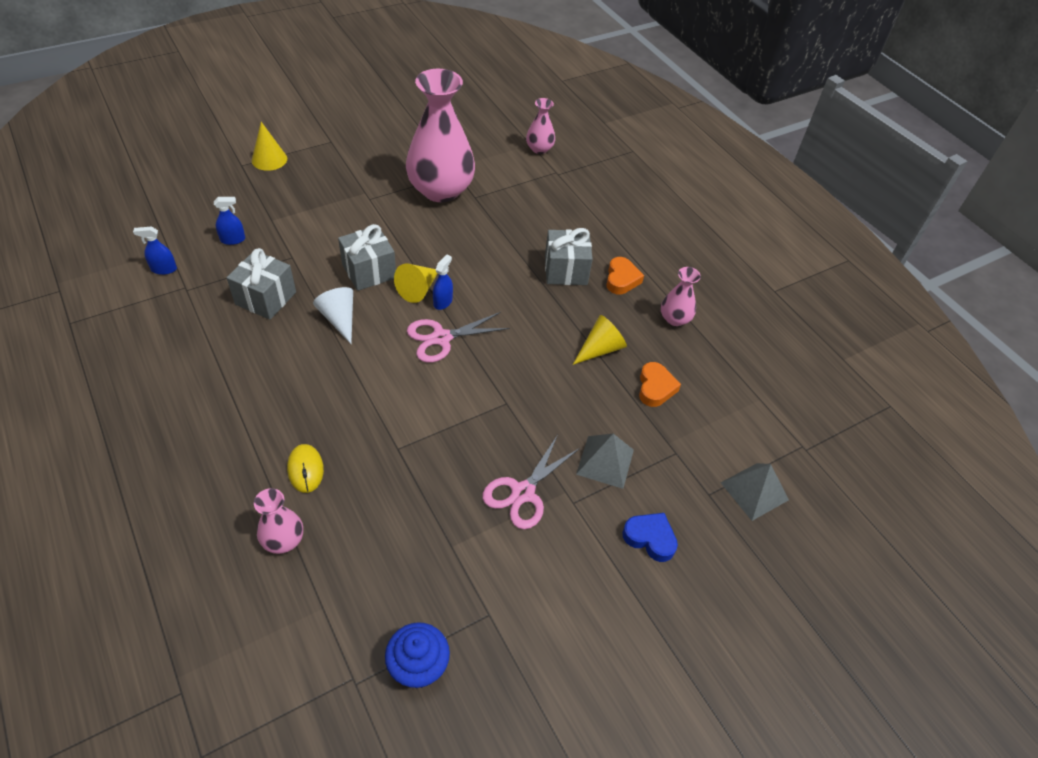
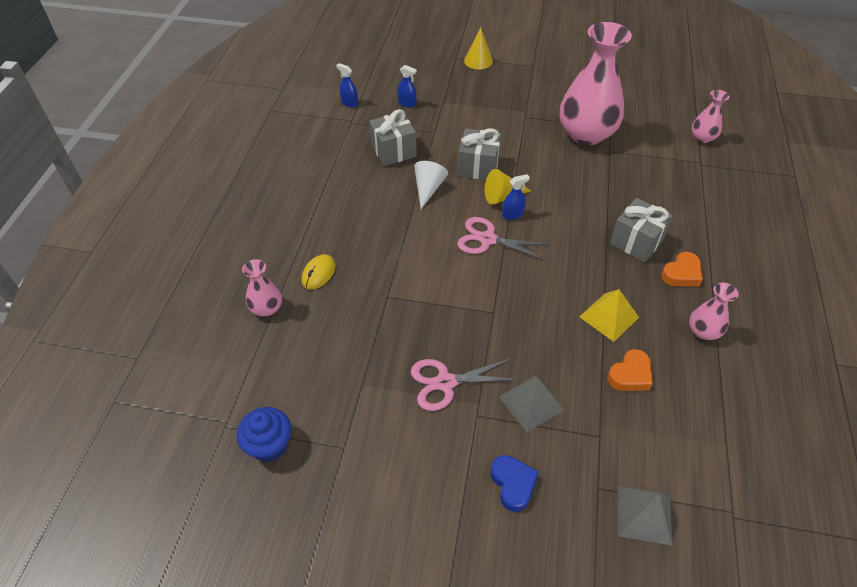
camera: 45 degrees right, 0 degrees up
yellow cone [573,315,627,365] -> yellow pyramid [579,289,639,342]

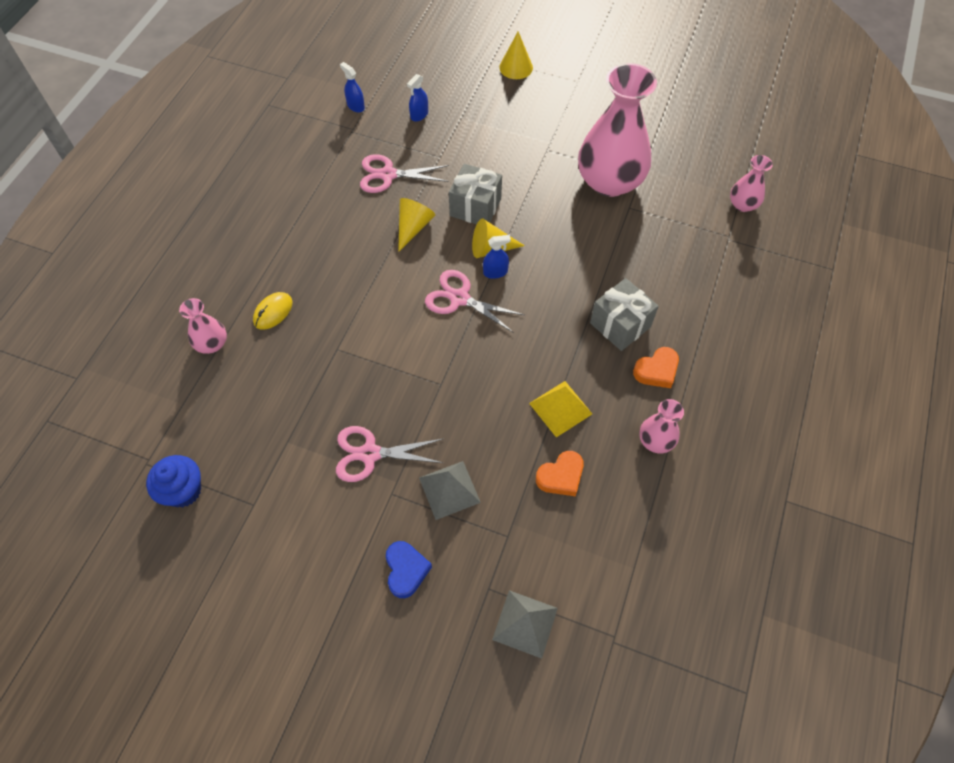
camera: 10 degrees right, 10 degrees up
grey gift [369,109,417,166] -> pink scissors [360,154,449,193]
blue spray bottle [397,65,417,108] -> blue spray bottle turned 90 degrees clockwise [407,74,428,122]
white cone [414,161,448,209] -> yellow cone [398,198,435,252]

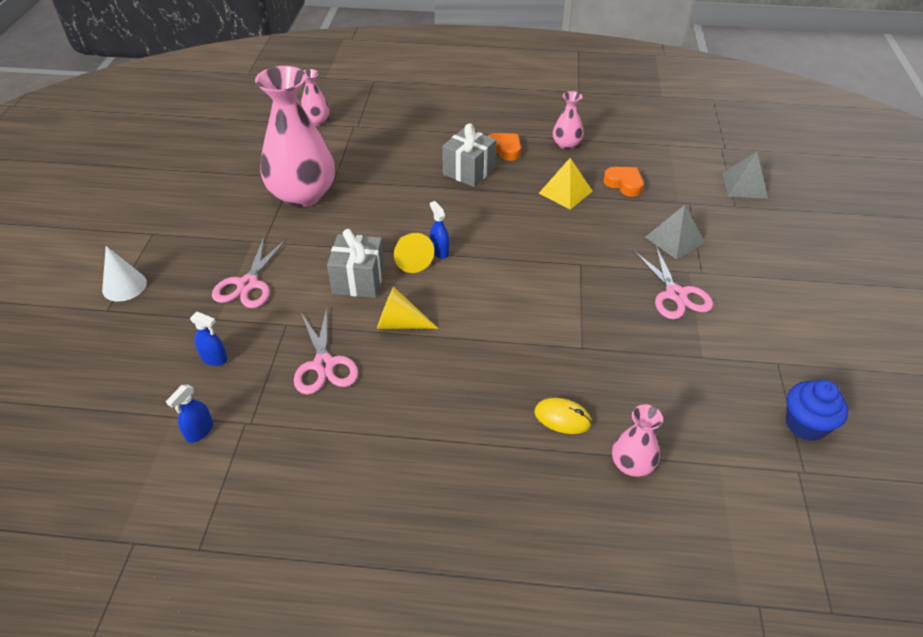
camera: 105 degrees left, 15 degrees down
blue heart [386,541,432,598] -> none
pink scissors [425,270,524,333] -> pink scissors moved to [212,237,286,308]
yellow cone [499,32,533,79] -> white cone [102,246,147,302]

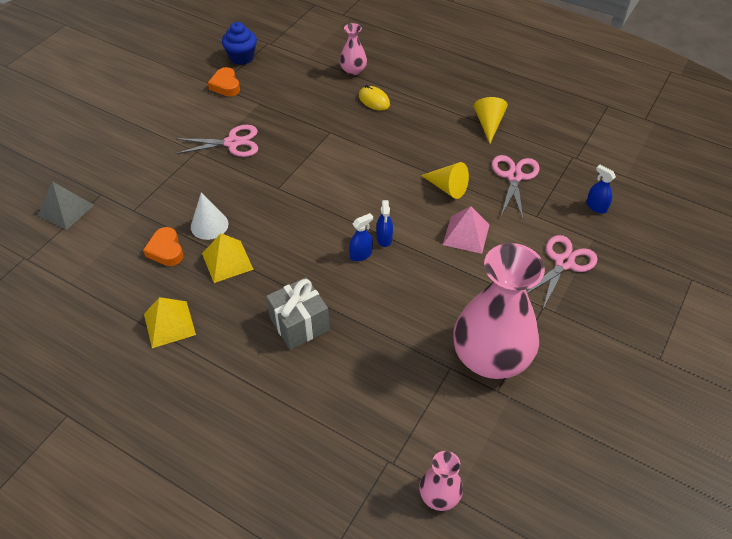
camera: 155 degrees left, 5 degrees up
white cone [102,246,147,302] -> white cone moved to [191,192,228,240]
blue spray bottle [166,385,213,443] -> blue spray bottle moved to [349,213,373,261]
grey gift [327,229,385,298] -> pink pyramid [443,206,489,254]
yellow cone [394,233,434,273] -> yellow cone moved to [474,97,508,143]
orange heart [488,133,521,161] -> orange heart moved to [208,67,240,96]
pink vase [553,91,583,150] -> yellow pyramid [144,297,196,348]
pink scissors [633,246,713,319] -> pink scissors turned 75 degrees clockwise [175,125,258,157]
grey pyramid [646,205,705,260] -> none

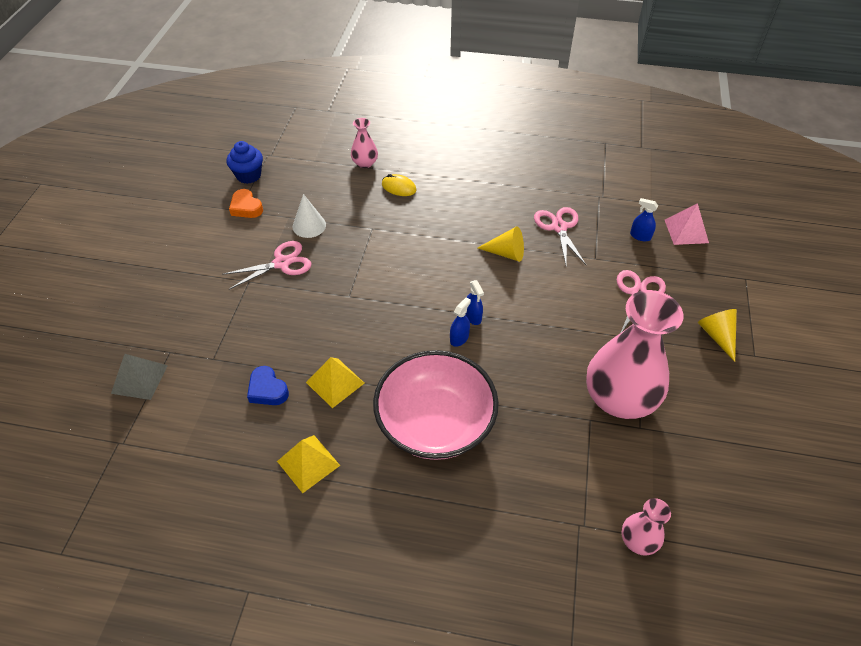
camera: 20 degrees left, 0 degrees up
orange heart [143,227,183,266] -> blue heart [247,366,289,405]
white cone [191,192,228,240] -> white cone moved to [293,194,326,238]
grey gift [266,277,330,350] -> pink bowl [373,350,499,460]
pink pyramid [443,206,489,254] -> pink pyramid moved to [665,203,709,245]
yellow cone [474,97,508,143] -> yellow cone moved to [698,309,737,362]

